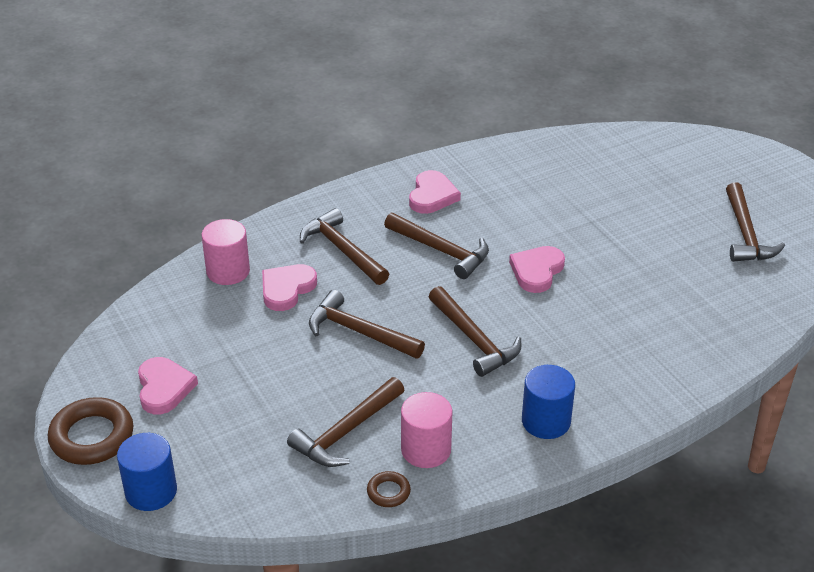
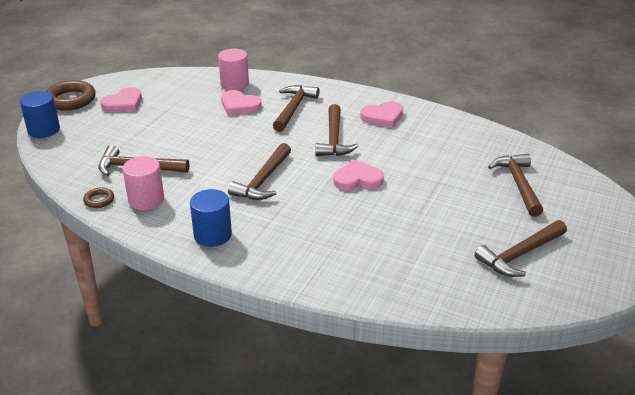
camera: 55 degrees right, 5 degrees down
pink heart [262,264,317,311] -> pink heart turned 150 degrees counterclockwise [221,90,262,115]
brown hammer [309,290,425,359] -> brown hammer moved to [488,154,543,217]

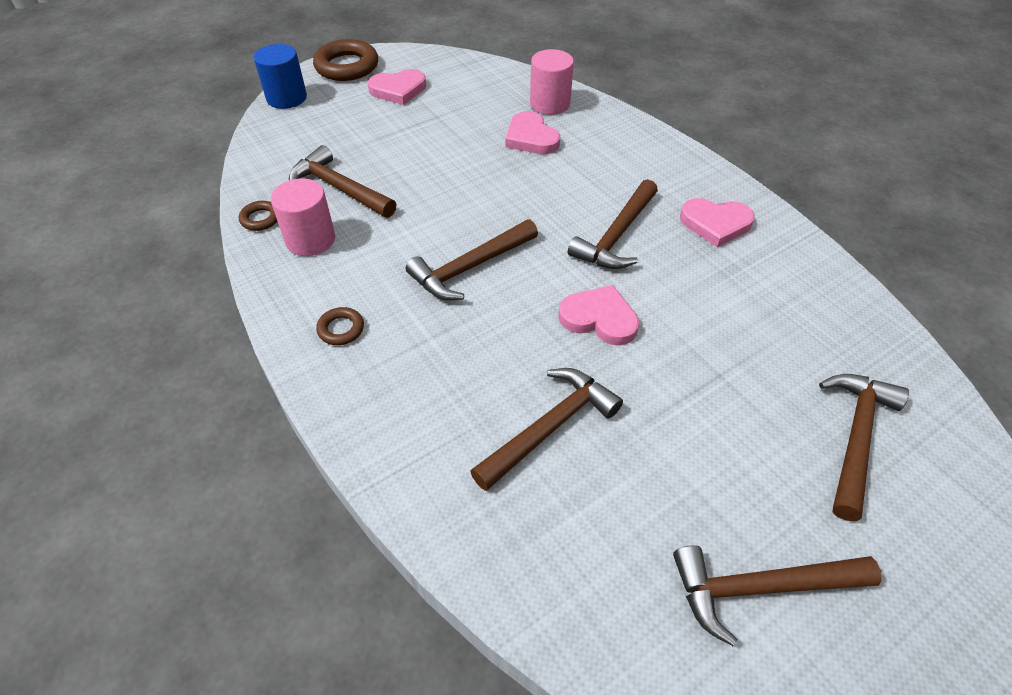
camera: 30 degrees right, 15 degrees up
blue cylinder [190,189,232,247] -> brown ring [316,307,364,345]
brown hammer [273,85,320,132] -> brown hammer moved to [470,368,623,491]

